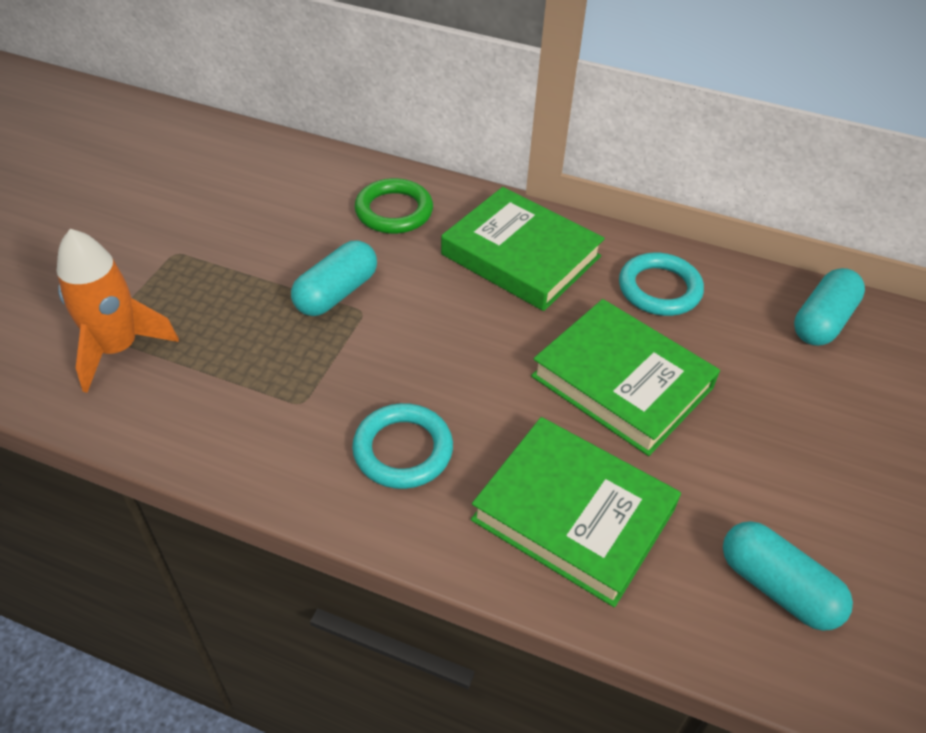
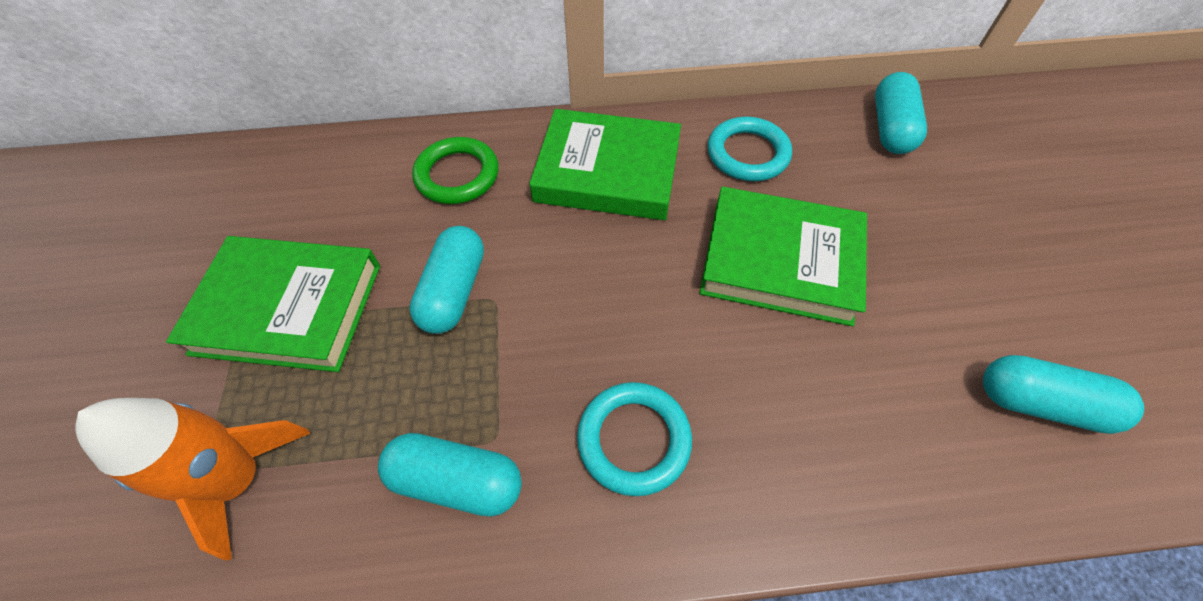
camera: 25 degrees left, 10 degrees up
green book [471,417,681,607] -> green book moved to [166,236,380,372]
none -> turquoise capsule [378,433,522,517]

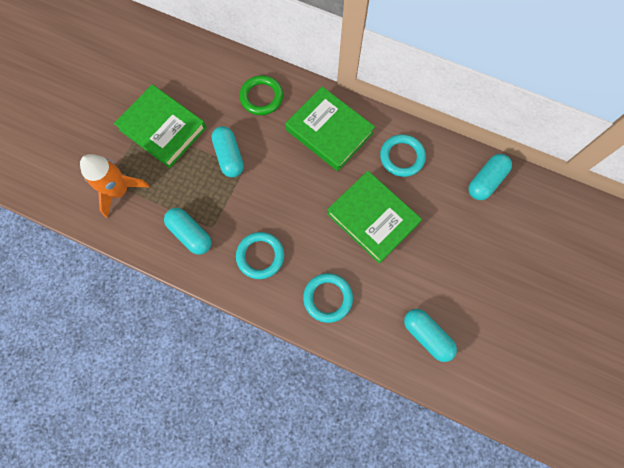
camera: 30 degrees right, 15 degrees up
turquoise capsule [409,226,484,334] -> turquoise capsule turned 60 degrees counterclockwise [212,126,244,177]
none -> turquoise ring [303,273,353,323]

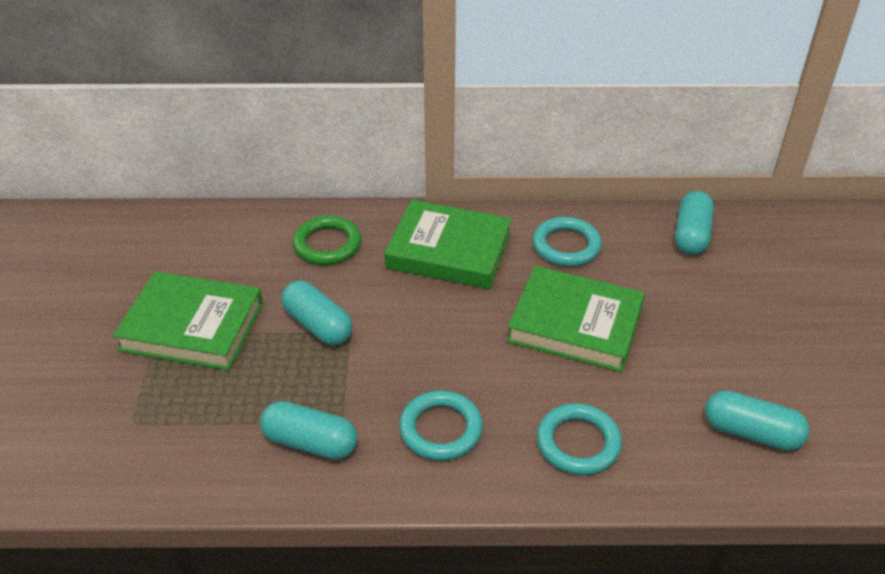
camera: 25 degrees left, 30 degrees down
orange rocket [80,154,150,218] -> none

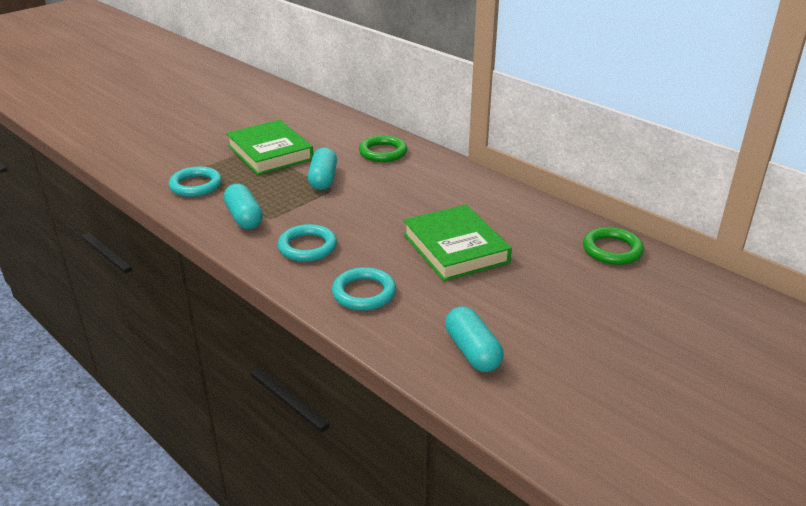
camera: 45 degrees right, 10 degrees down
green book [385,200,511,289] -> none
turquoise ring [533,217,602,266] -> turquoise ring moved to [169,166,222,197]
turquoise capsule [675,191,714,255] -> green ring [583,227,644,265]

